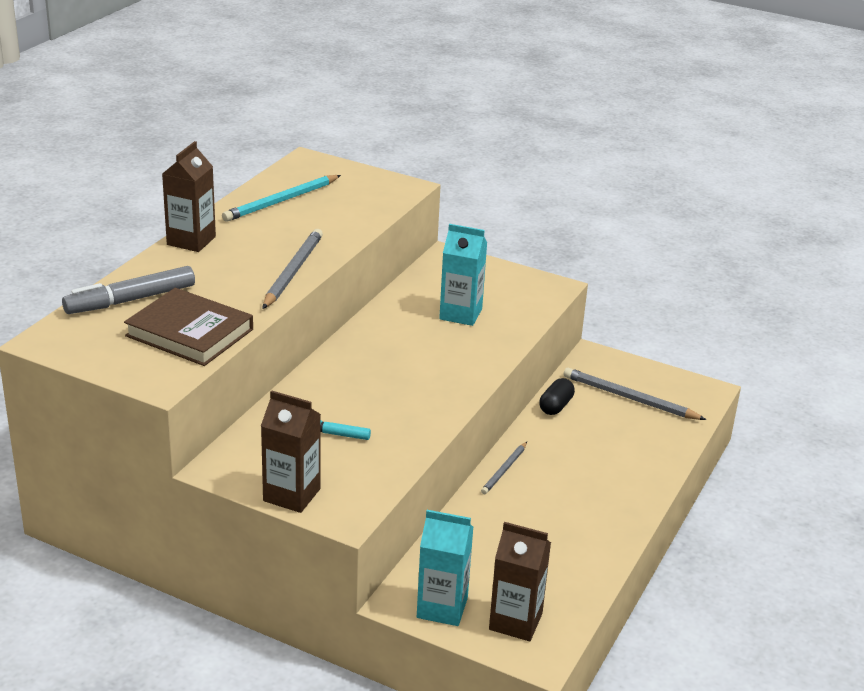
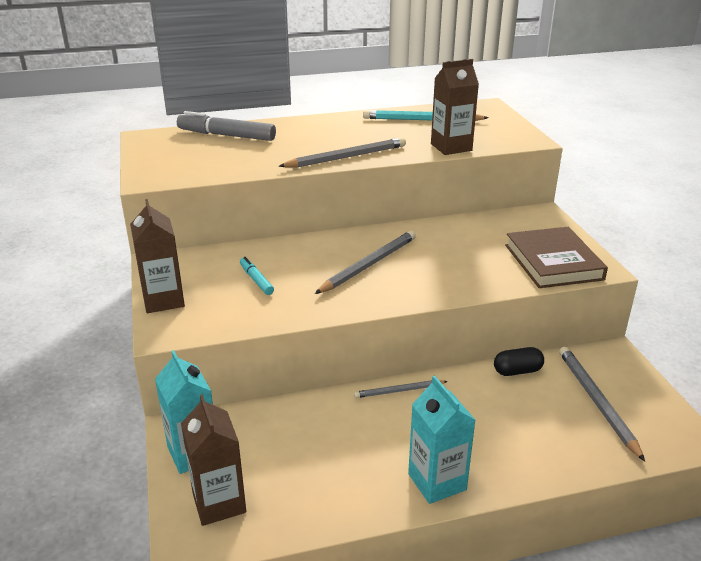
camera: 50 degrees right, 0 degrees up
brown book [124,288,253,366] -> brown book moved to [505,227,608,288]
brown carton [162,141,216,252] -> brown carton moved to [431,59,479,155]
turquoise carton [439,224,487,326] -> turquoise carton moved to [408,376,475,504]
none -> grey pencil [315,231,416,294]

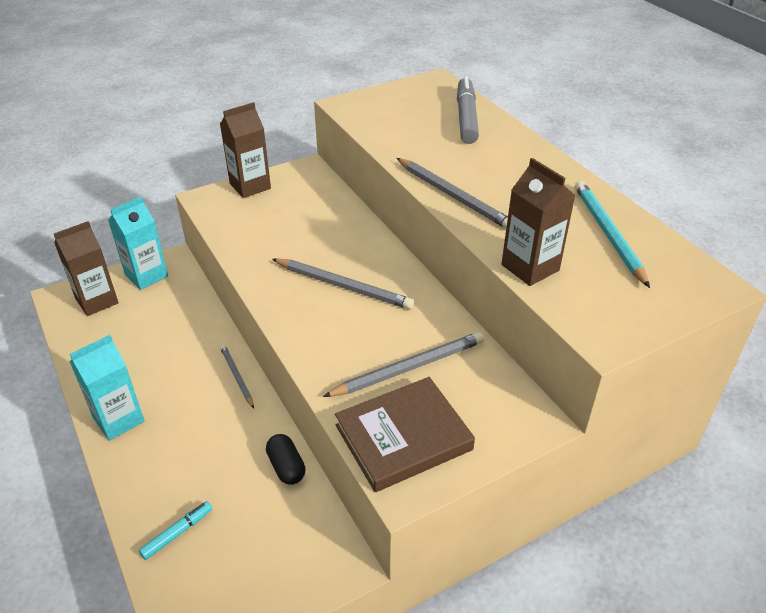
camera: 75 degrees right, 10 degrees up
turquoise marker [240,257,274,295] -> turquoise marker moved to [139,501,212,560]
grey pencil [559,346,645,461] -> grey pencil moved to [323,332,484,397]

